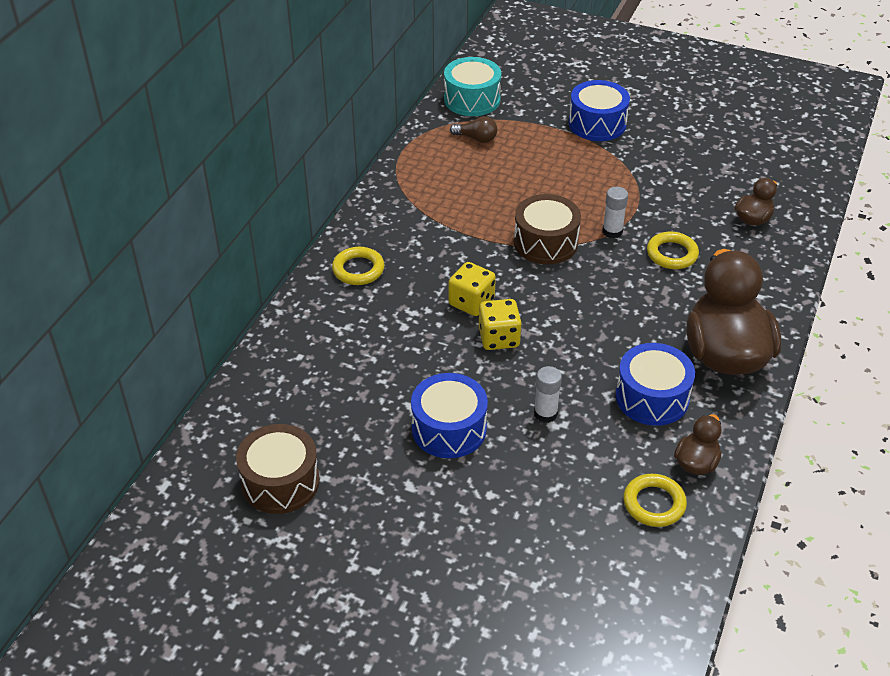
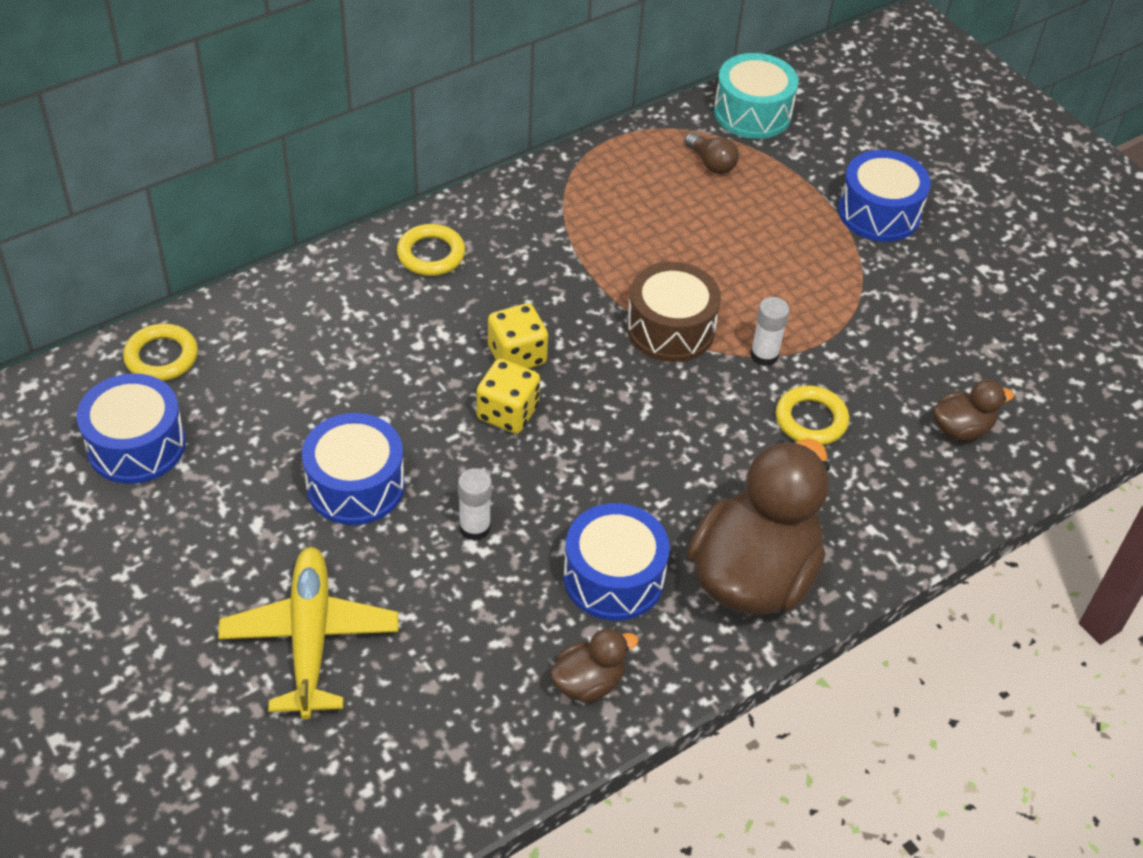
camera: 30 degrees right, 5 degrees up
brown drum [236,424,320,514] -> blue drum [77,373,186,484]
yellow ring [624,474,687,527] -> yellow ring moved to [123,323,198,381]
none -> yellow plane [218,547,398,719]

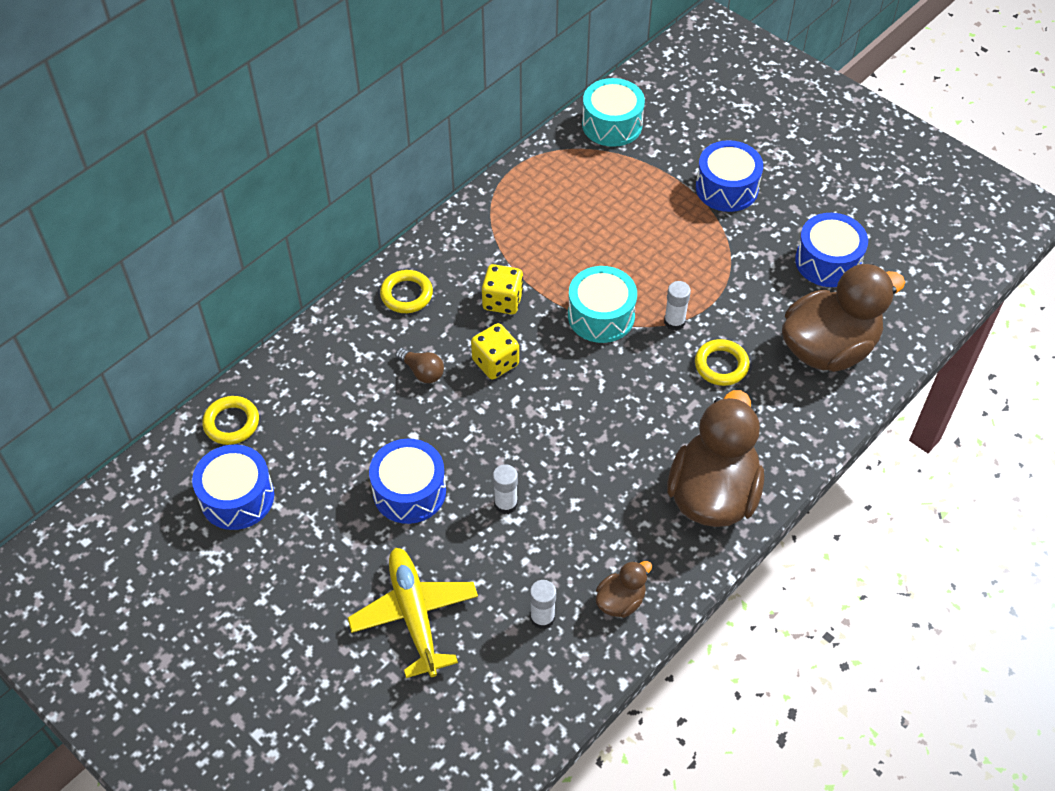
camera: 10 degrees left, 5 degrees up
yellow dice [476,359,540,434] -> yellow dice moved to [482,264,523,314]
blue drum [563,503,670,621] -> blue drum moved to [795,213,868,287]
brown drum [627,262,721,362] -> turquoise drum [568,266,637,343]
brown light bulb [684,133,739,174] -> brown light bulb moved to [396,348,444,383]
brown duck [933,379,1014,441] -> brown duck [782,264,905,372], size x2.20
none -> white glue stick [530,580,556,629]

